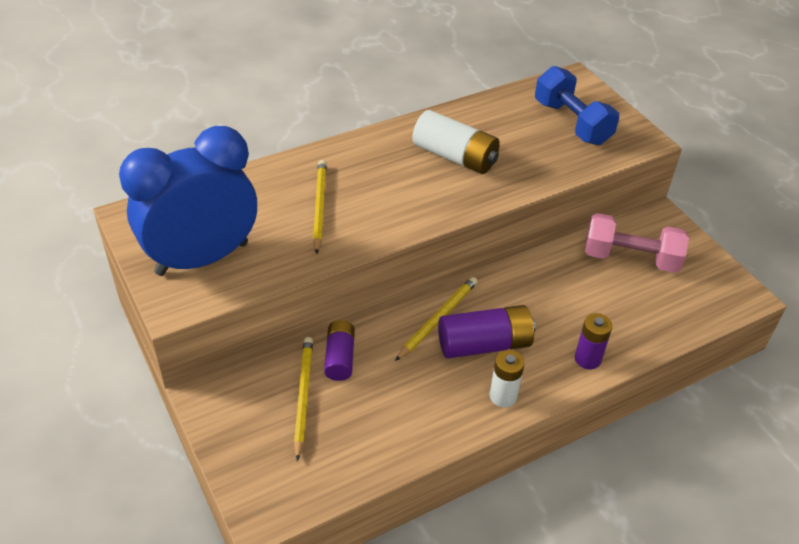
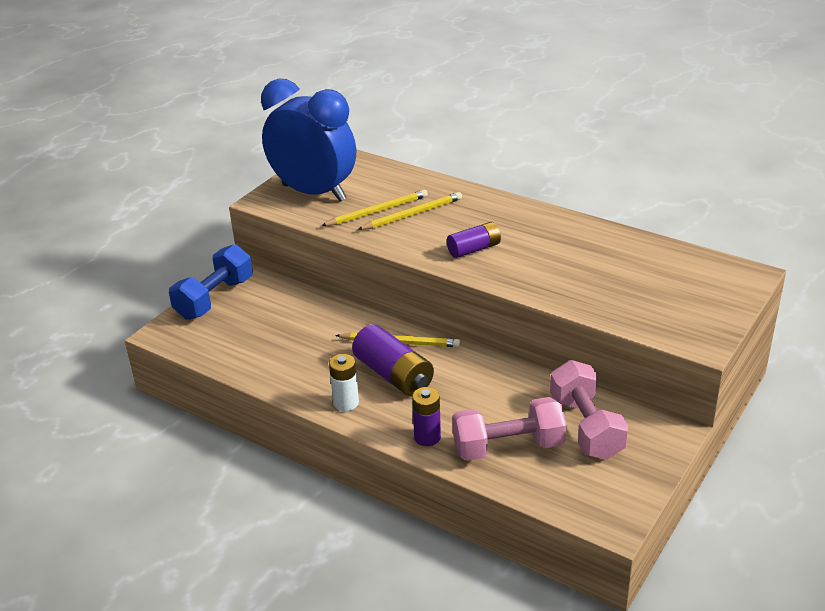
camera: 65 degrees right, 10 degrees down
yellow pencil [294,337,313,461] -> yellow pencil moved to [321,190,428,226]
purple battery [324,320,355,381] -> purple battery moved to [447,222,501,258]
white battery [412,110,500,174] -> none
blue dumbbell [535,66,619,145] -> blue dumbbell moved to [169,244,253,320]
none -> pink dumbbell [452,397,567,461]

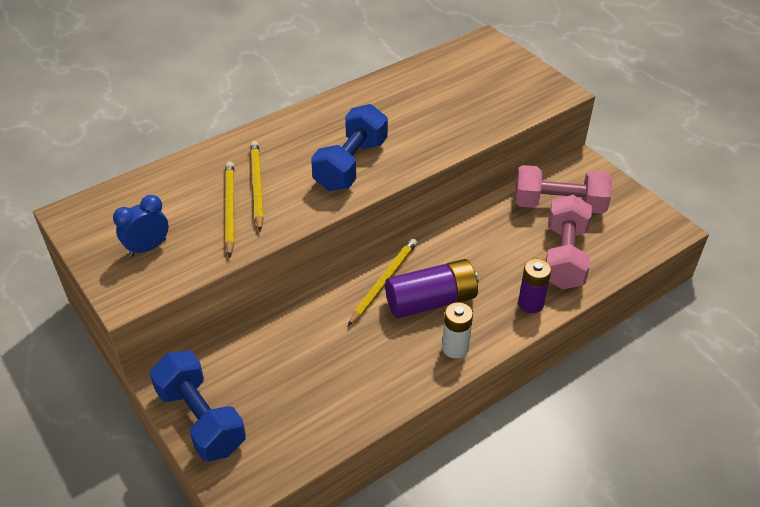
camera: 70 degrees left, 10 degrees up
blue clock [261,79,356,202] -> blue clock [113,195,169,257], size x0.42
purple battery [447,222,501,258] -> blue dumbbell [311,104,388,191]

